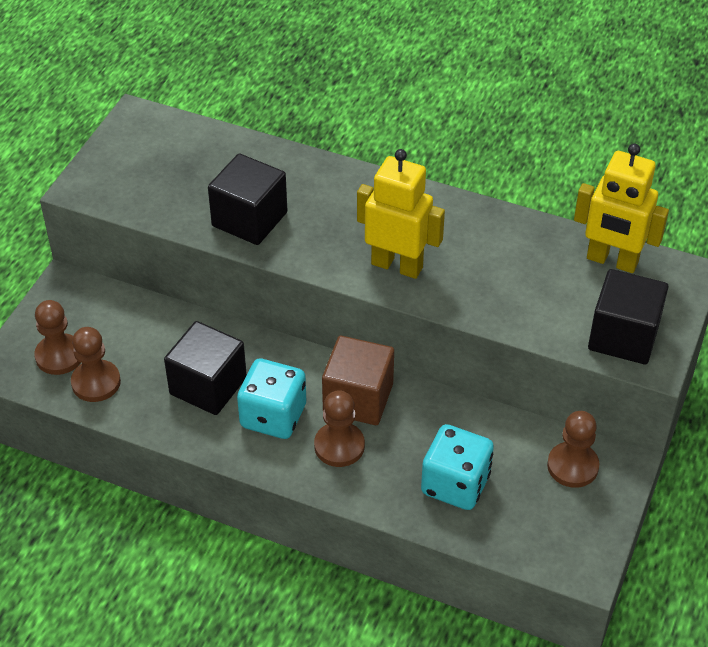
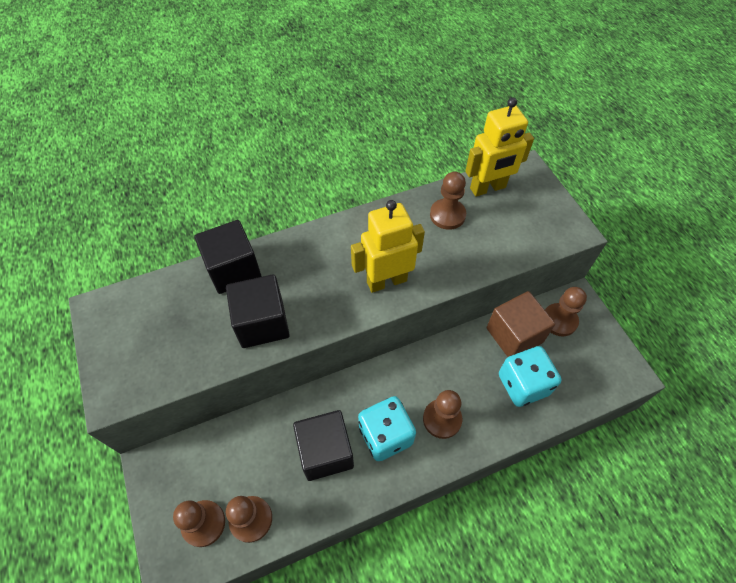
camera: 45 degrees left, 10 degrees up
brown cube [322,336,394,425] -> brown cube moved to [487,291,555,357]
black cube [588,269,668,364] -> black cube moved to [195,220,261,294]
none -> brown pawn [430,172,466,230]

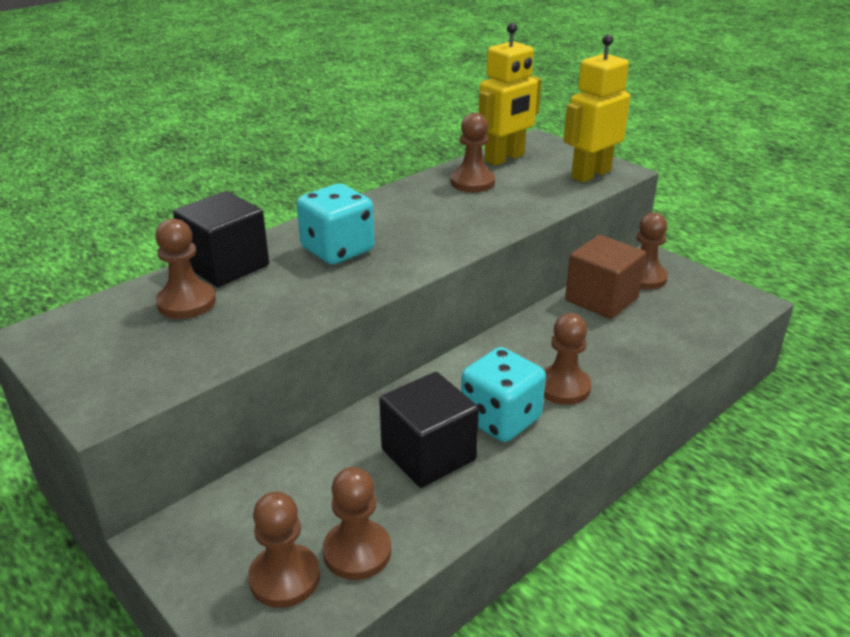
camera: 20 degrees left, 25 degrees down
black cube [226,274,290,348] -> none
yellow robot [351,200,425,293] -> yellow robot moved to [563,34,630,183]
turquoise dice [499,346,561,407] -> turquoise dice moved to [297,184,374,264]
none -> brown pawn [155,218,216,319]

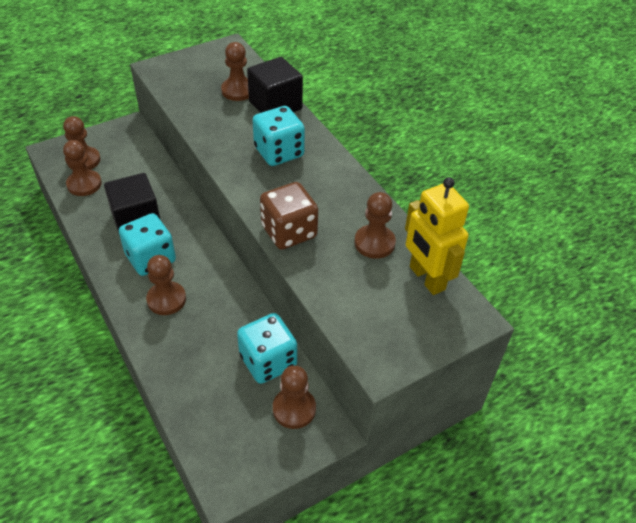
camera: 100 degrees right, 15 degrees up
yellow robot [563,34,630,183] -> none
brown cube [565,235,646,319] -> turquoise dice [237,313,297,384]
none -> brown dice [260,182,318,250]

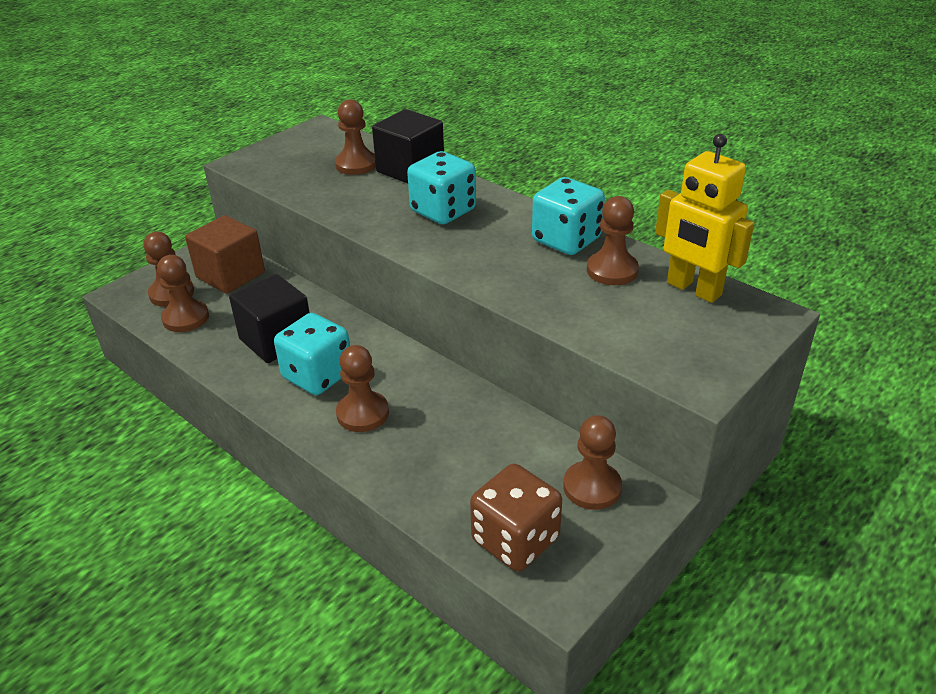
camera: 15 degrees left, 10 degrees down
turquoise dice [237,313,297,384] -> turquoise dice moved to [532,177,605,255]
brown dice [260,182,318,250] -> brown dice moved to [470,464,562,571]
none -> brown cube [185,215,265,294]

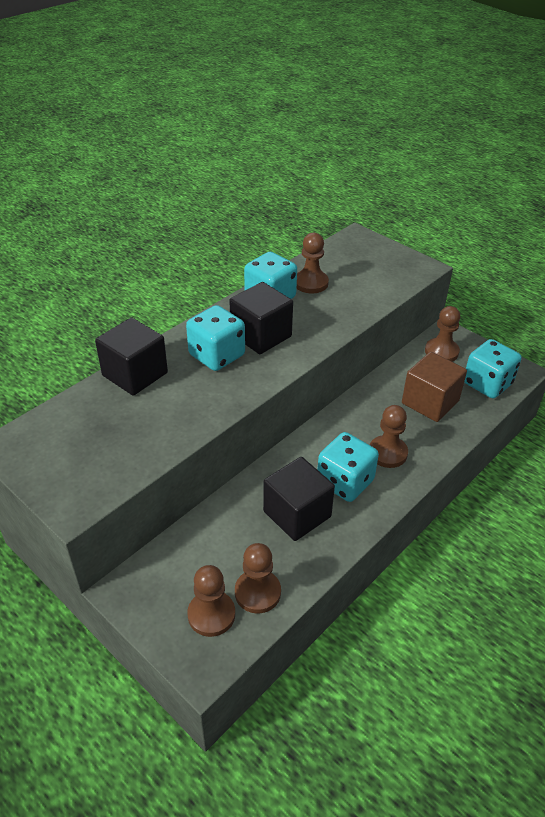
camera: 90 degrees left, 5 degrees up
brown cube [185,215,265,294] -> brown cube moved to [402,352,467,422]
brown pawn [335,99,376,175] -> none
brown dice [470,464,562,571] -> turquoise dice [464,339,522,398]
yellow robot [655,134,754,303] -> none
none -> black cube [229,282,293,354]

